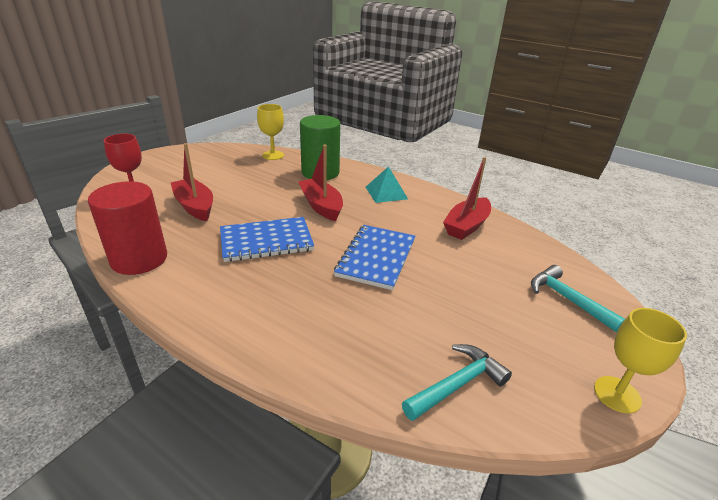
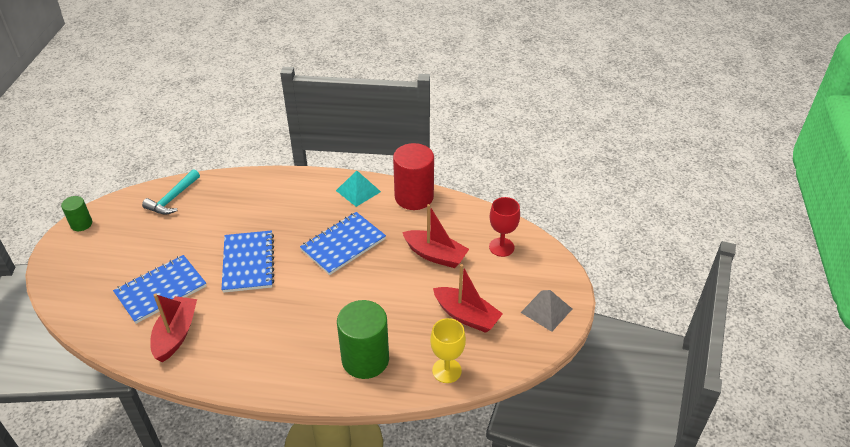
camera: 155 degrees right, 10 degrees up
red boat [298,145,343,221] -> red boat moved to [433,264,503,333]
turquoise pyramid [366,166,408,203] -> turquoise pyramid moved to [336,171,381,207]
turquoise hammer [531,265,625,332] -> none
yellow goblet [594,308,687,413] -> green cylinder [61,196,92,231]
none -> blue notebook [113,255,206,324]
none -> grey pyramid [520,290,572,332]

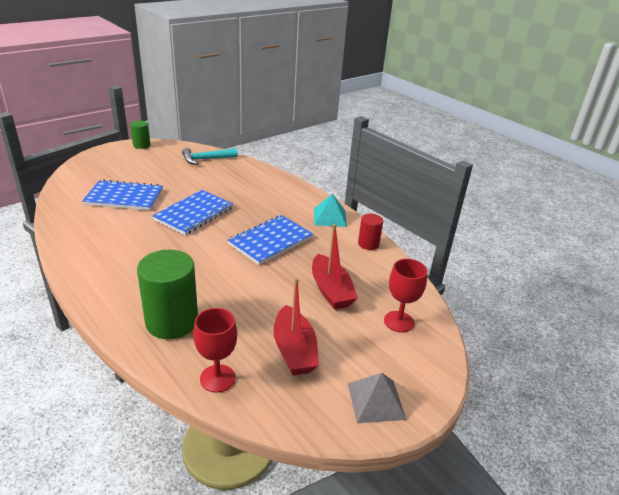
camera: 40 degrees right, 10 degrees down
red boat [150,294,197,362] -> none
blue notebook [300,212,386,275] -> blue notebook turned 45 degrees counterclockwise [228,215,313,265]
red cylinder [393,143,434,210] -> red cylinder [358,214,383,250], size x0.52
yellow goblet [430,318,466,383] -> red goblet [193,308,237,393]

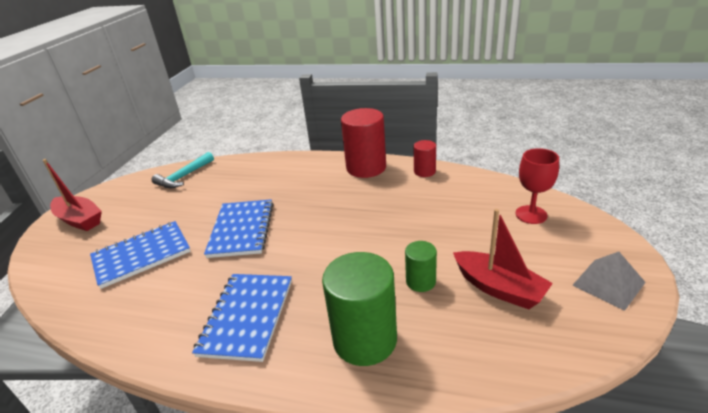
camera: 30 degrees left, 0 degrees up
green cylinder [130,121,150,149] -> green cylinder moved to [405,241,437,292]
red goblet [193,308,237,393] -> none
blue notebook [228,215,313,265] -> blue notebook moved to [192,274,292,362]
red boat [312,224,358,310] -> red boat moved to [43,159,102,231]
turquoise pyramid [314,194,347,227] -> red cylinder [341,108,386,178]

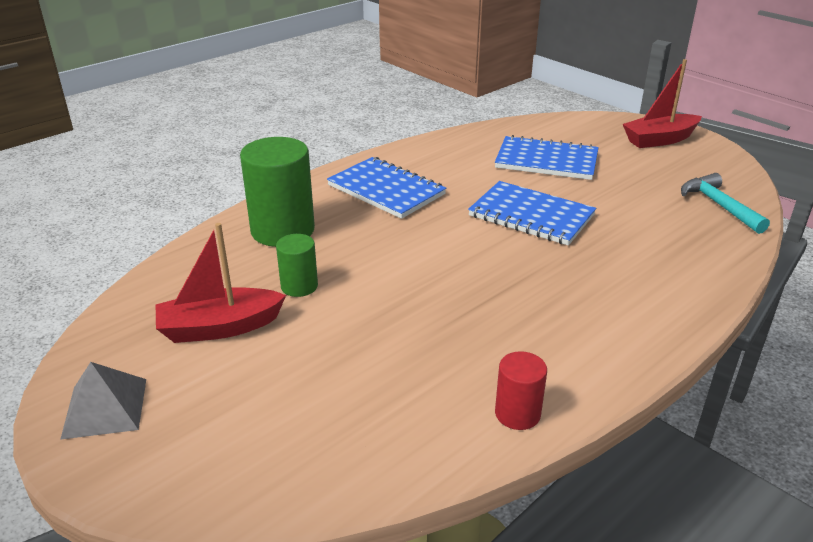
camera: 120 degrees right, 0 degrees up
blue notebook [90,221,191,289] -> blue notebook turned 75 degrees counterclockwise [495,135,599,180]
red cylinder [341,108,386,178] -> none
red goblet [516,148,559,224] -> none

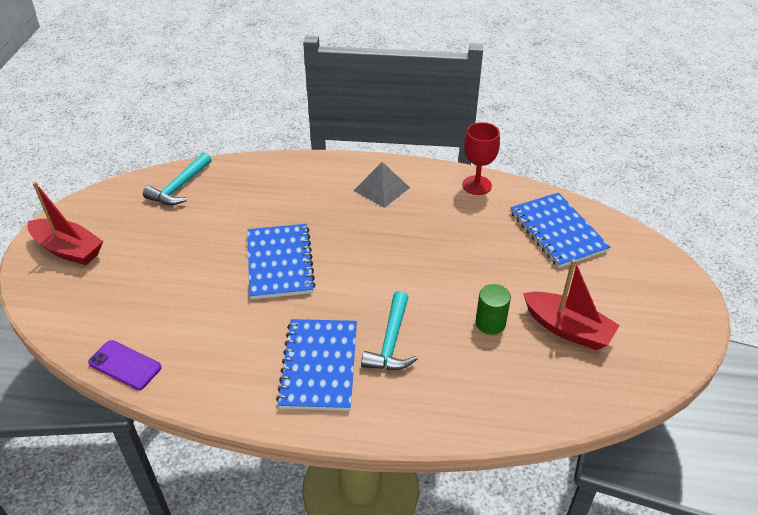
camera: 130 degrees left, 10 degrees up
grey pyramid [60,362,146,440] -> grey pyramid moved to [353,162,410,208]
green cylinder [240,137,315,247] -> none
blue notebook [495,135,599,180] -> blue notebook moved to [510,192,610,268]
red cylinder [495,351,547,430] -> red goblet [462,122,500,195]
none -> purple phone [88,340,162,390]
none -> turquoise hammer [361,291,417,370]

